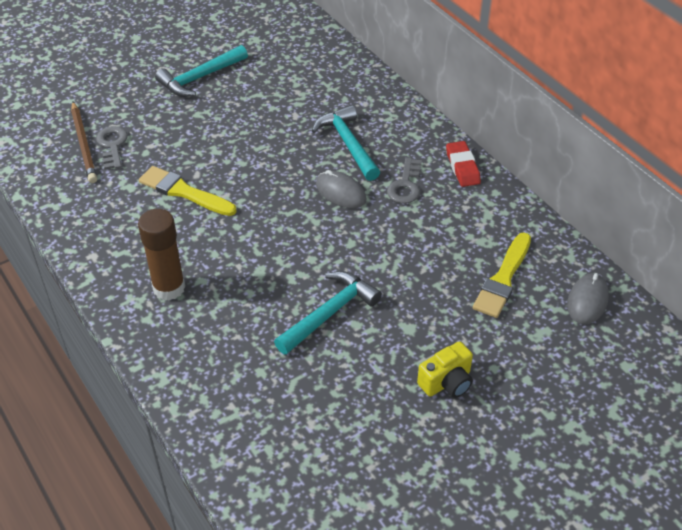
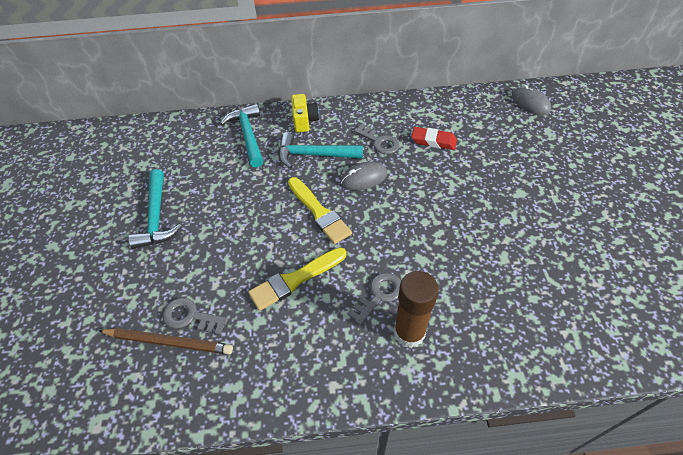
camera: 60 degrees left, 5 degrees up
turquoise hammer [274,271,382,355] -> turquoise hammer moved to [220,104,263,168]
yellow camera [417,341,473,398] -> yellow camera moved to [291,94,319,133]
red eraser [446,141,481,187] -> red eraser moved to [411,127,457,150]
yellow brush [473,233,531,318] -> yellow brush moved to [288,177,352,244]
none -> grey key [347,273,401,325]

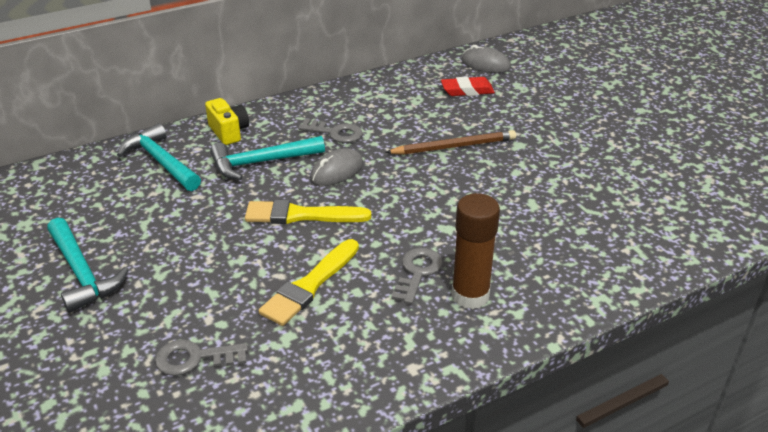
camera: 25 degrees left, 15 degrees down
brown pencil [98,328,233,355] -> brown pencil moved to [385,130,516,155]
yellow brush [288,177,352,244] -> yellow brush turned 150 degrees clockwise [245,200,371,224]
red eraser [411,127,457,150] -> red eraser moved to [441,77,495,96]

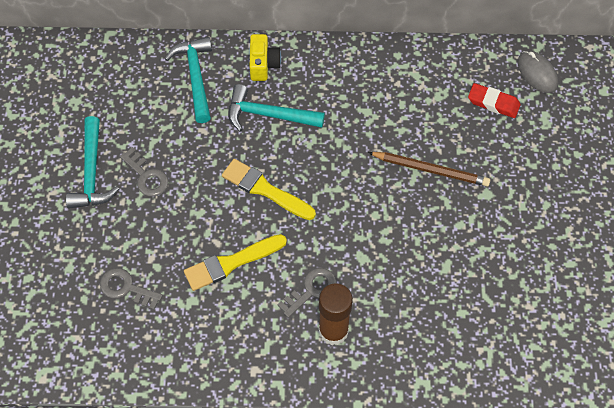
camera: 30 degrees right, 25 degrees up
grey key [298,119,363,143] -> grey key moved to [120,147,168,197]
grey mouse [310,148,363,186] -> none

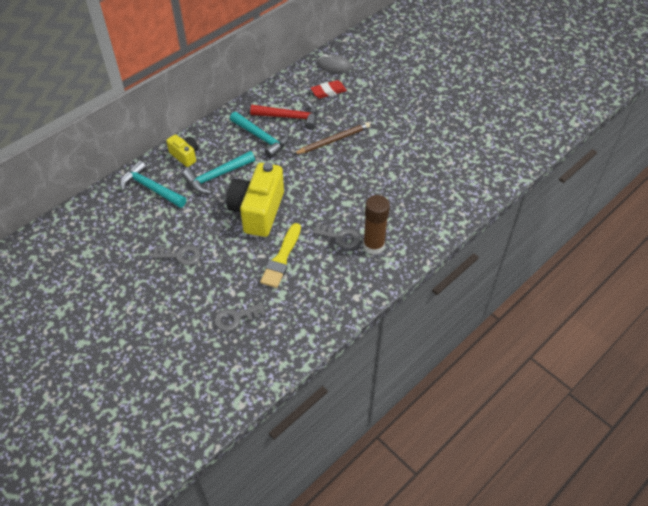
camera: 45 degrees left, 10 degrees down
turquoise hammer [66,116,119,209] -> turquoise hammer moved to [230,112,289,158]
yellow brush [222,159,316,220] -> yellow camera [226,162,284,237]
grey key [277,268,337,318] -> grey key turned 105 degrees clockwise [313,223,360,248]
none -> red hammer [250,101,317,130]

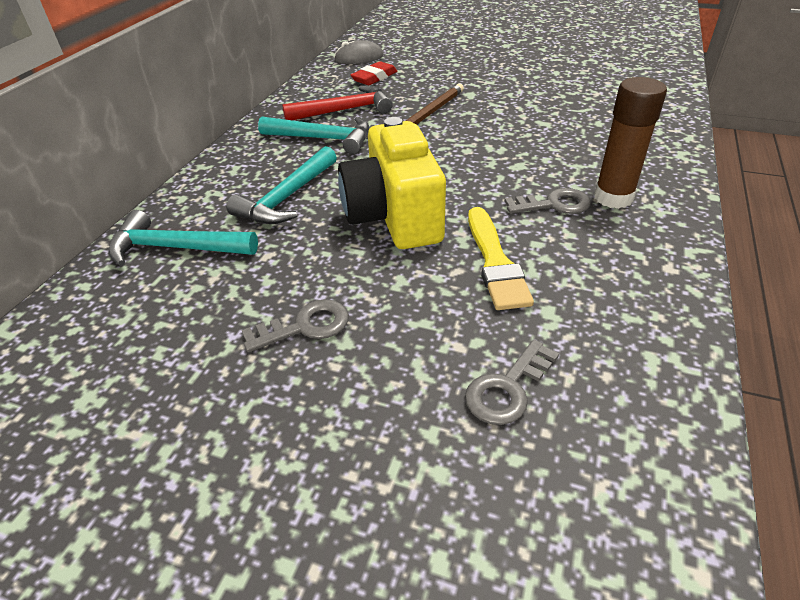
camera: 25 degrees left, 10 degrees down
yellow camera [166,134,198,167] -> none

